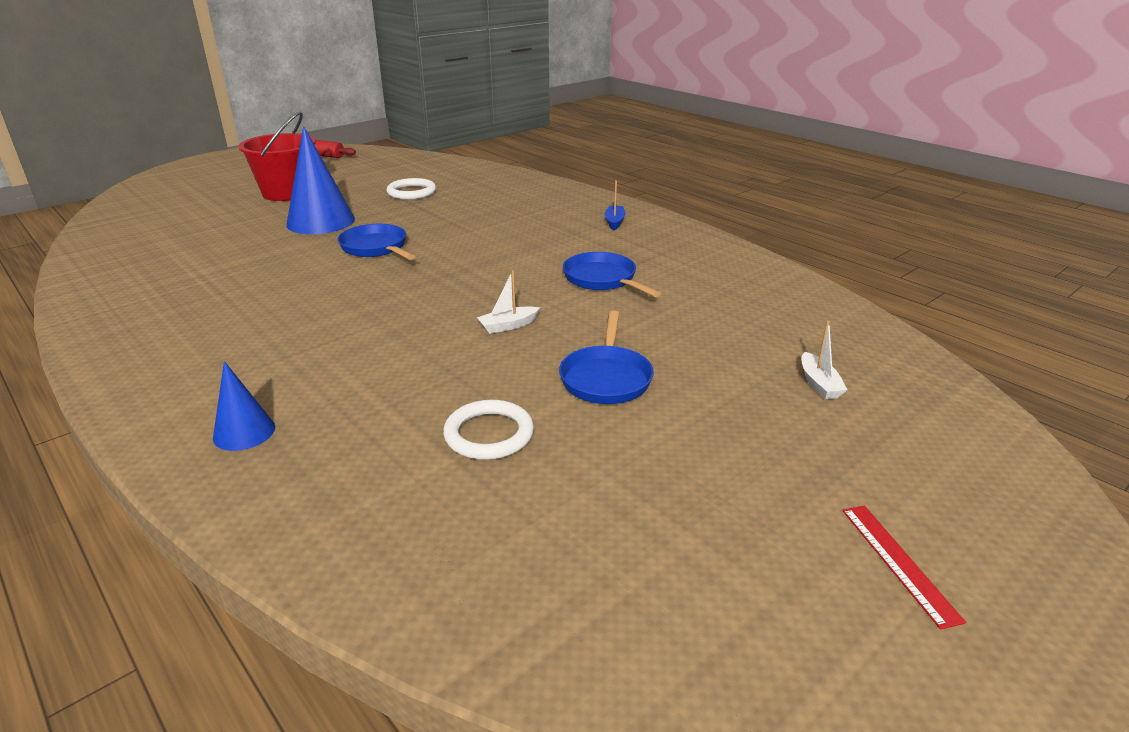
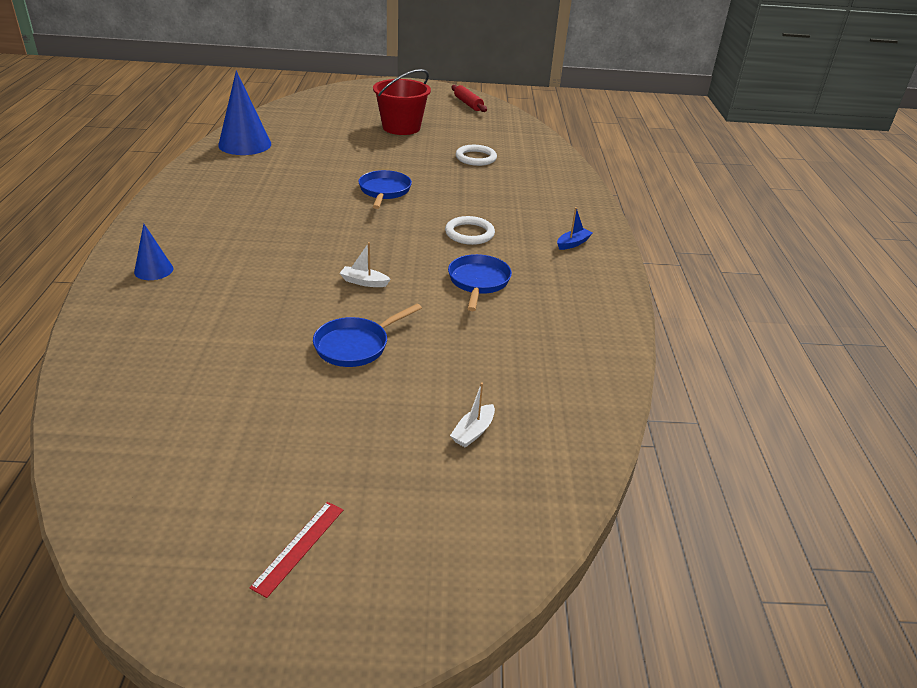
camera: 40 degrees right, 5 degrees up
blue cone [286,126,355,234] -> blue cone moved to [218,71,271,155]
white ring [443,400,534,460] -> white ring moved to [445,216,495,245]

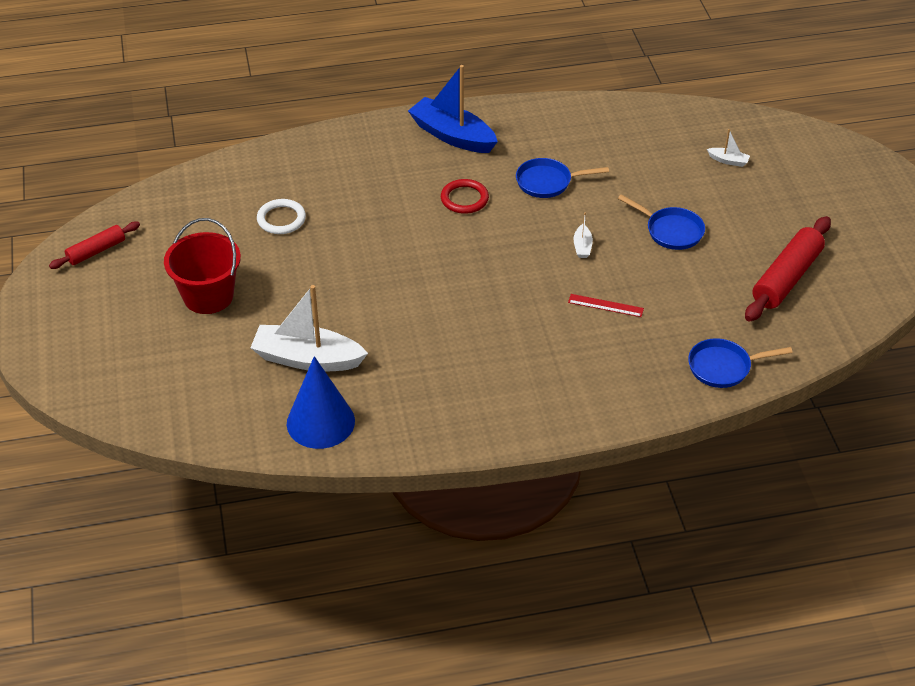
camera: 100 degrees left, 10 degrees up
blue cone [134,224,173,280] -> none
red ruler [249,502,343,598] -> red ruler moved to [568,294,644,317]
blue pan [358,170,412,209] -> blue pan moved to [688,338,793,388]
white ring [445,216,495,245] -> red ring [441,179,489,214]
blue boat [557,207,592,250] -> blue boat [408,65,498,153], size x2.38
none -> white boat [250,285,368,372]
none -> red rolling pin [745,216,831,322]

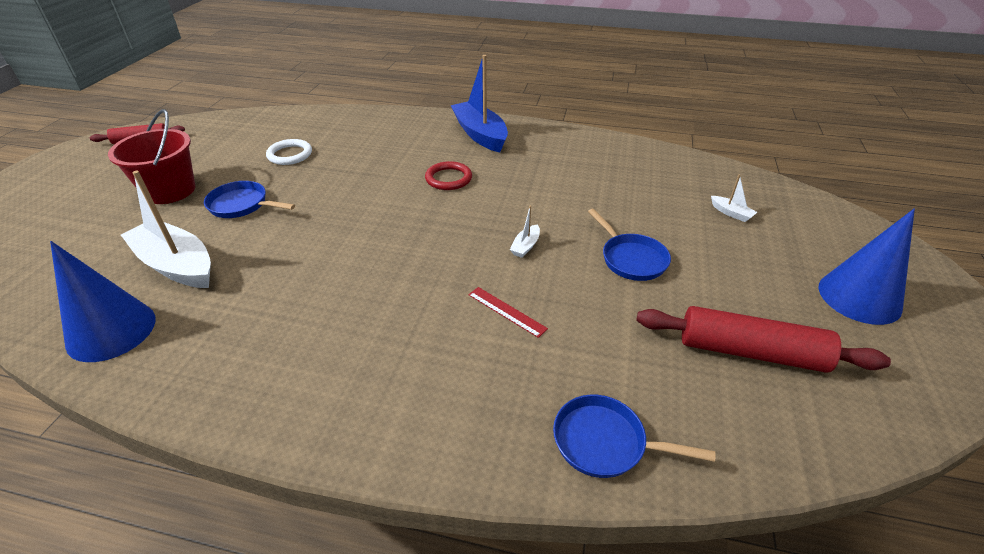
camera: 25 degrees right, 5 degrees down
blue pan [516,158,609,198] -> blue pan moved to [204,181,295,218]
red rolling pin [745,216,831,322] -> red rolling pin turned 45 degrees clockwise [636,306,891,373]
none -> blue cone [818,209,915,325]

